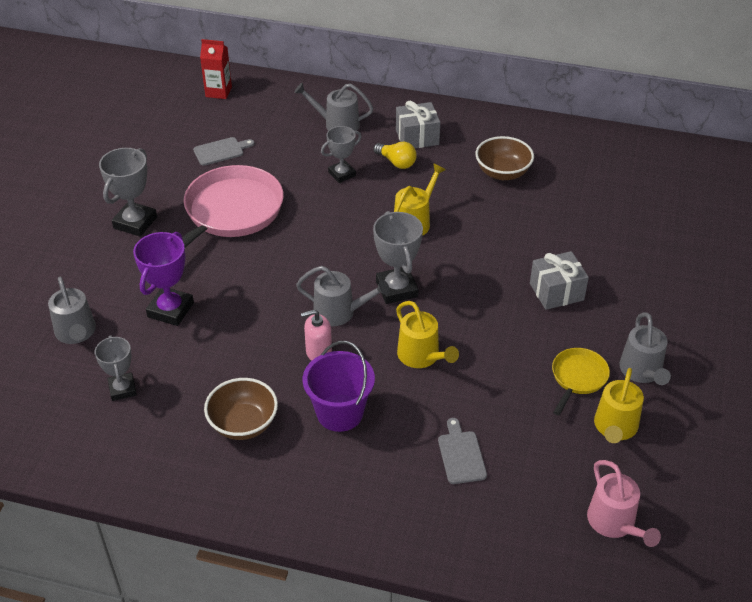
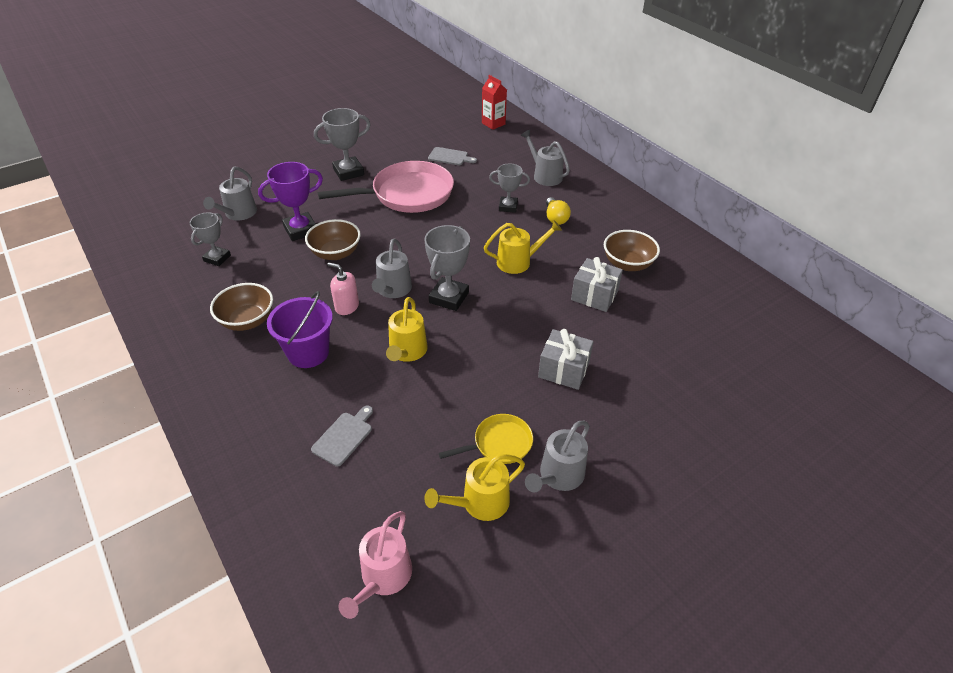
camera: 40 degrees right, 0 degrees up
grey watering can [296,266,390,326] -> grey watering can turned 45 degrees clockwise [372,238,412,298]
grey gift [396,101,440,148] -> grey gift moved to [571,257,623,312]
none -> brown bowl [305,219,361,260]

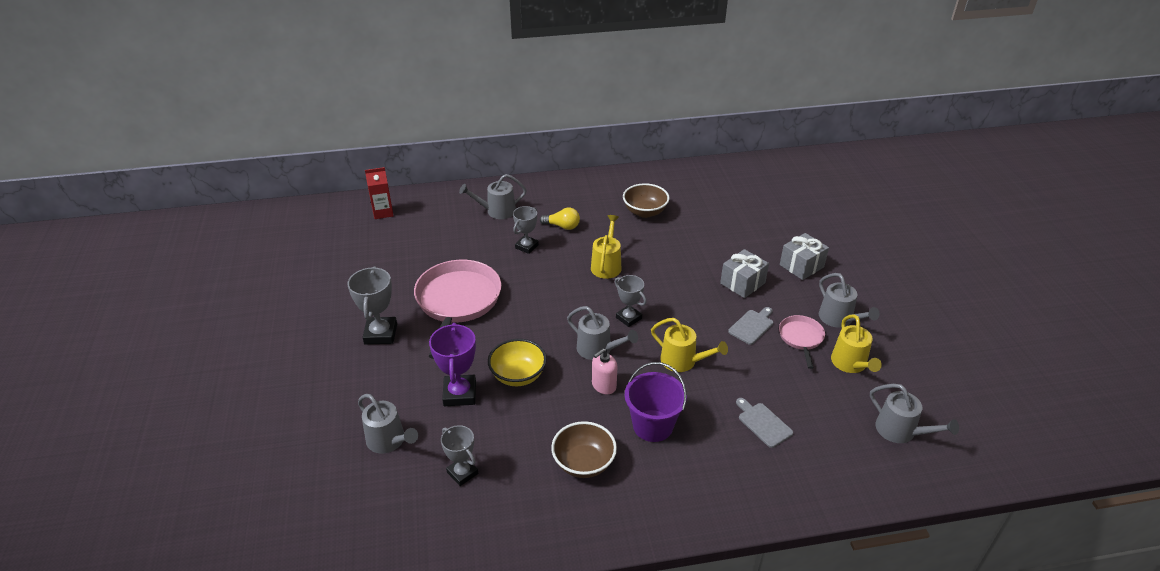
camera: 65 degrees left, 5 degrees down
brown bowl [305,219,361,260] -> yellow bowl [488,339,547,386]
pink watering can [338,511,412,619] -> grey watering can [870,384,959,443]
grey trophy [424,225,470,311] -> grey trophy [615,275,647,327], size x0.67
grey cutting board [428,147,477,165] -> grey cutting board moved to [728,307,774,345]
yellow pan [439,414,533,464] -> pink pan [779,315,825,369]
grey gift [571,257,623,312] -> grey gift moved to [780,233,829,280]

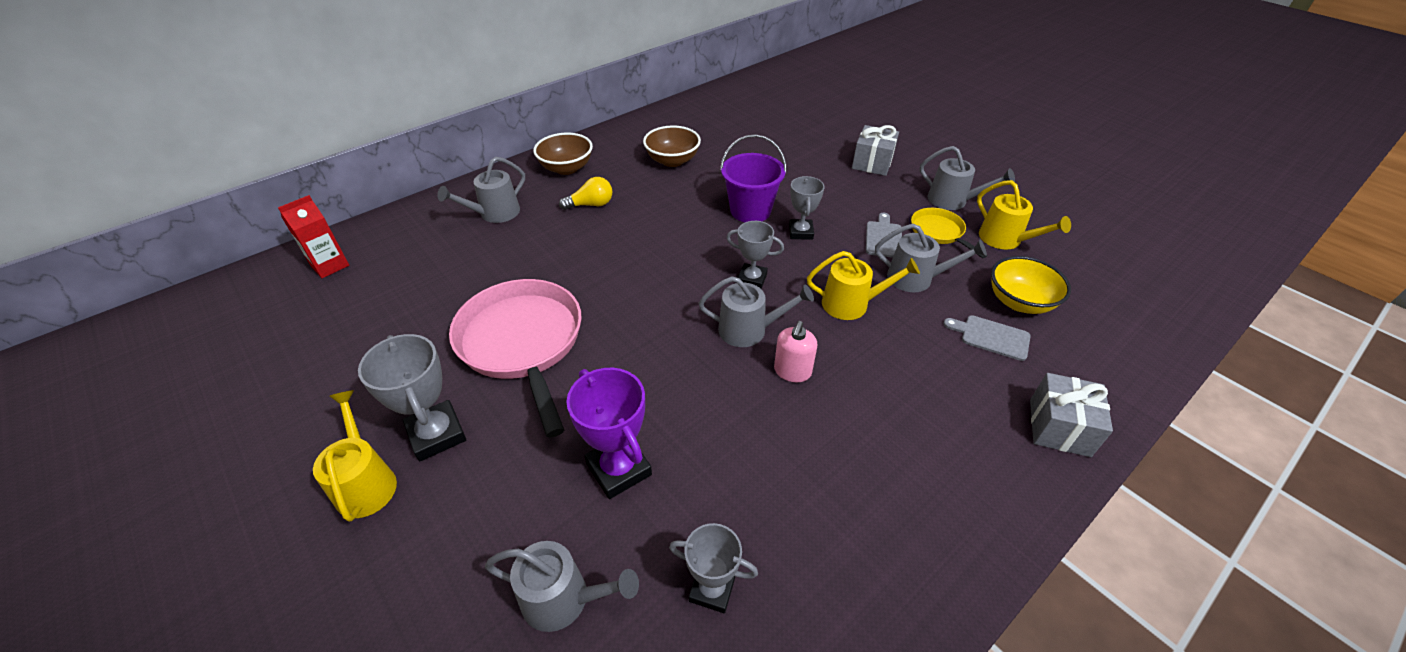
camera: 30 degrees left, 5 degrees up
yellow bowl [488,339,547,386] -> yellow bowl moved to [991,256,1071,314]
grey trophy [513,206,539,254] -> grey trophy moved to [789,176,824,240]
brown bowl [551,421,617,478] -> brown bowl moved to [533,133,593,175]
yellow watering can [591,215,621,279] -> yellow watering can moved to [313,390,397,522]
purple bucket [625,362,687,442] -> purple bucket moved to [720,134,787,222]
grey gift [720,249,769,298] -> grey gift moved to [1030,373,1113,457]
pink pan [779,315,825,369] -> yellow pan [911,208,987,258]
grey watering can [870,384,959,443] -> grey watering can moved to [875,224,987,292]

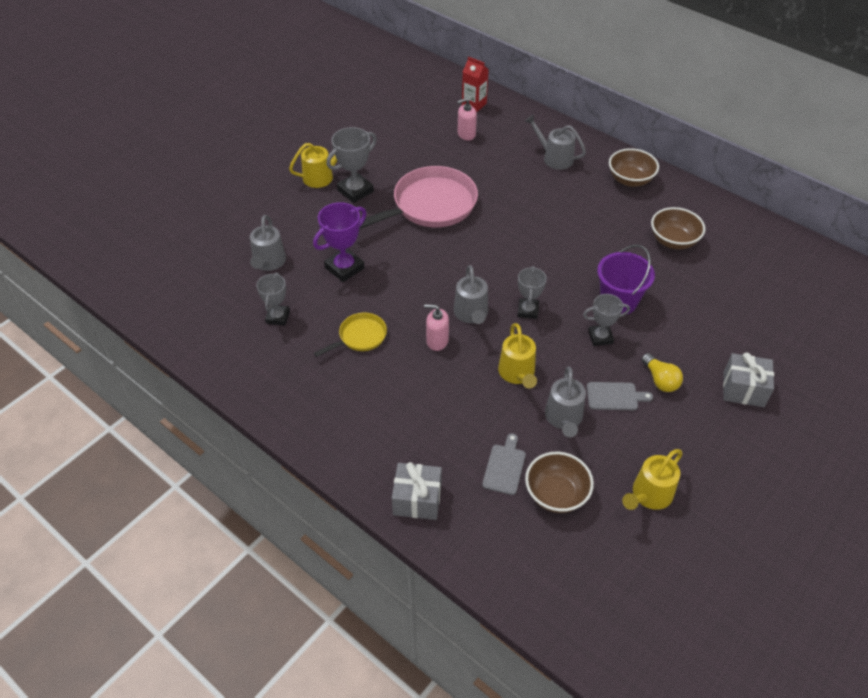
camera: 80 degrees right, 5 degrees up
yellow light bulb [559,177,612,210] -> yellow light bulb moved to [641,353,683,392]
yellow pan [911,208,987,258] -> yellow pan moved to [314,313,387,357]
grey watering can [920,146,1015,210] -> none
yellow bowl [991,256,1071,314] -> brown bowl [525,452,594,513]
none -> pink soap dispenser [457,98,477,141]

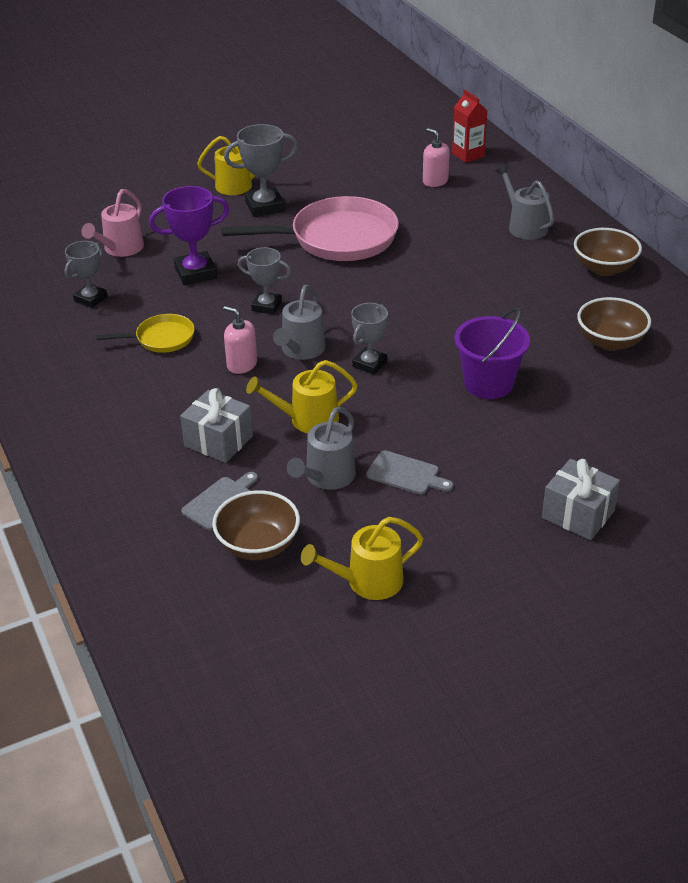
camera: 25 degrees right, 10 degrees down
grey watering can [250,215,286,271] -> pink watering can [81,189,144,257]
grey gift [392,462,442,520] -> grey gift moved to [180,388,253,463]
pink soap dispenser [457,98,477,141] -> pink soap dispenser turned 45 degrees clockwise [423,128,450,187]
yellow watering can [498,323,537,388] -> yellow watering can turned 60 degrees clockwise [246,360,358,433]
grey trophy [583,294,630,346] -> grey trophy moved to [238,247,291,314]
yellow light bulb [641,353,683,392] -> none

